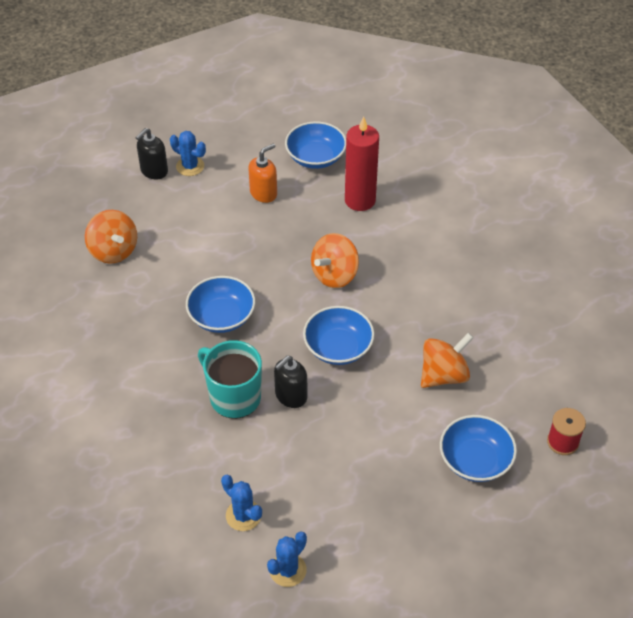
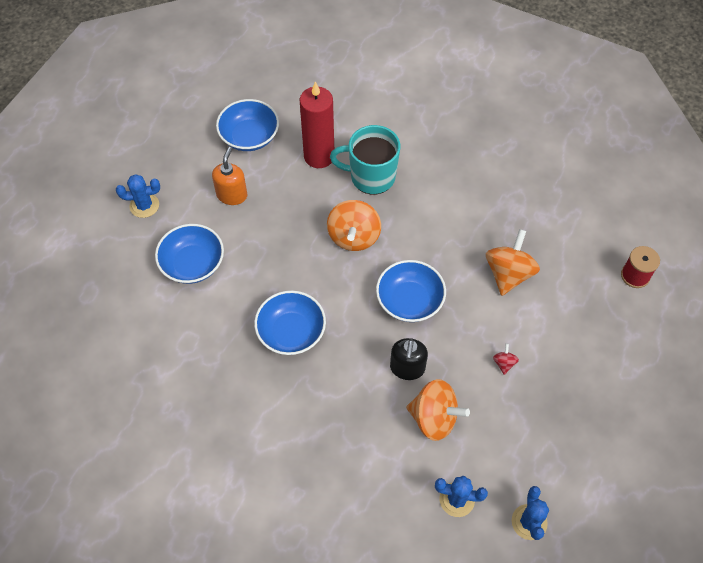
camera: 35 degrees left, 10 degrees up
orange spinning top [85,210,137,264] -> orange spinning top moved to [406,379,470,441]
black soap dispenser [135,128,168,179] -> none
turquoise mug [198,340,262,419] -> turquoise mug moved to [330,125,400,194]
blue bowl [440,415,517,482] -> blue bowl moved to [155,224,224,284]
none -> red spinning top [493,344,519,375]

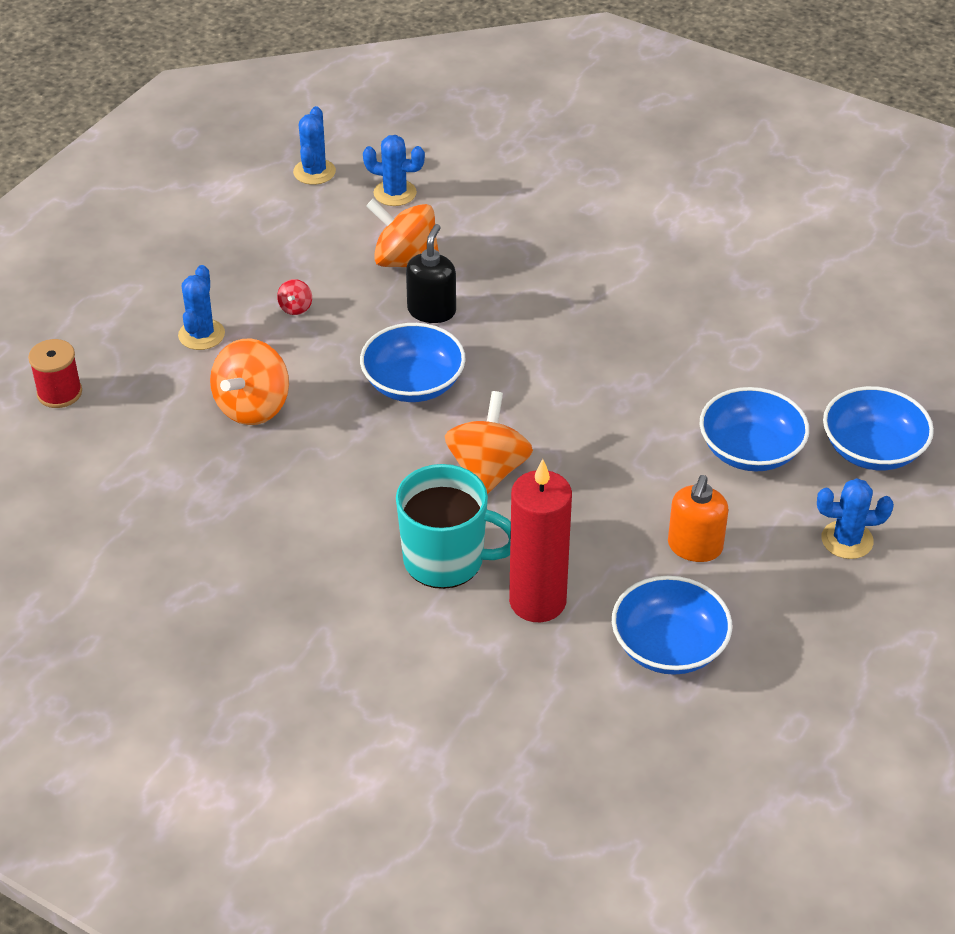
camera: 175 degrees left, 15 degrees down
blue bowl [254,290,326,355] -> blue bowl moved to [823,386,934,471]
none -> blue cactus [178,265,225,350]

